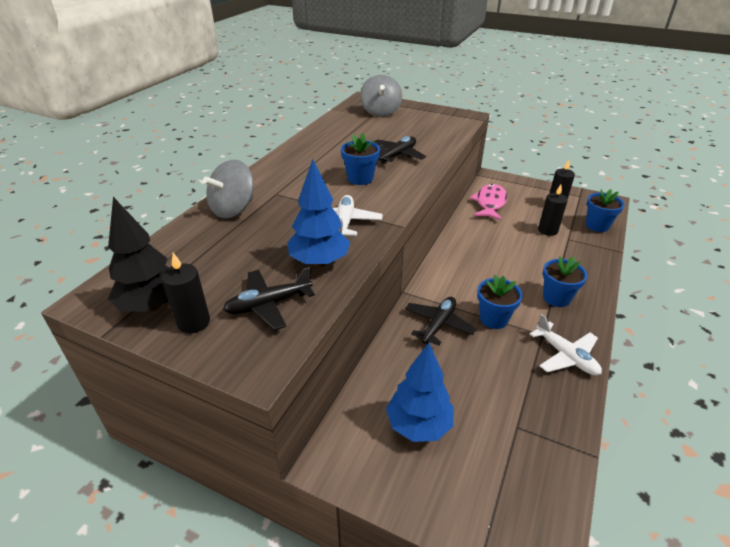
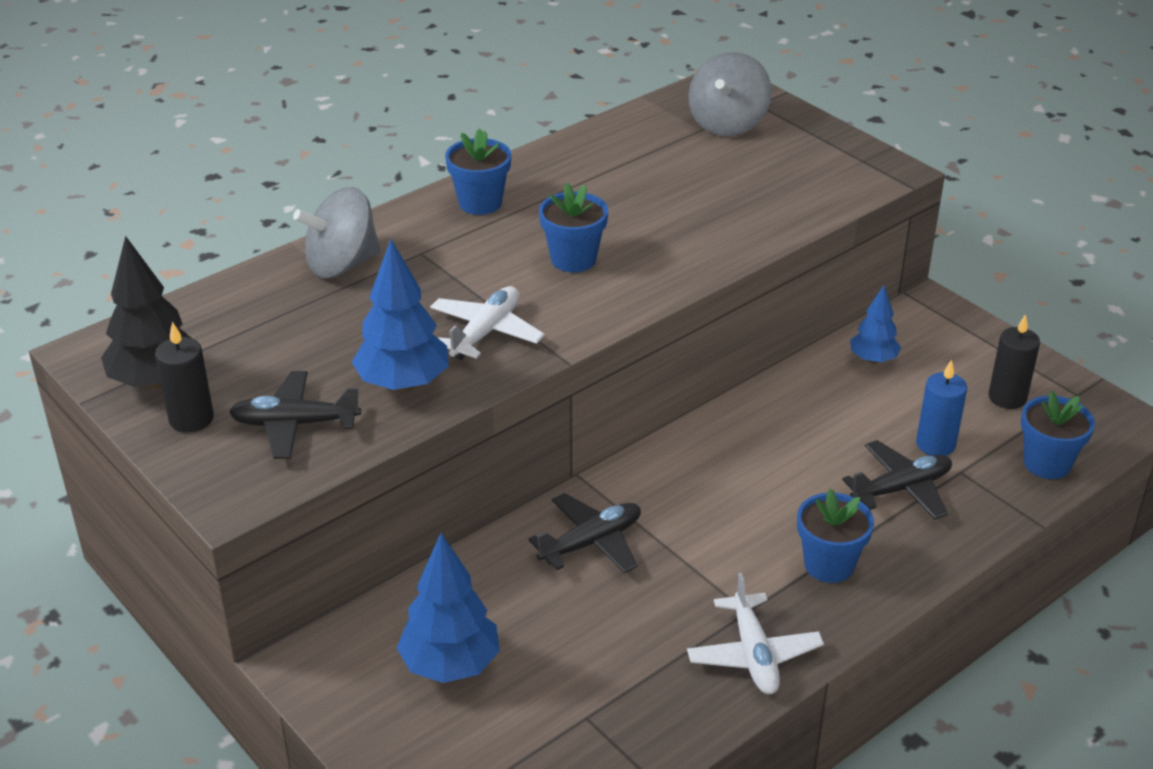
camera: 25 degrees right, 0 degrees up
black plane [374,136,426,164] -> black plane moved to [842,440,952,519]
pink fish [470,184,507,220] -> blue tree [850,285,901,364]
blue flower pot [477,275,523,329] -> blue flower pot moved to [445,128,511,215]
black candle [538,185,568,236] -> blue candle [916,360,967,456]

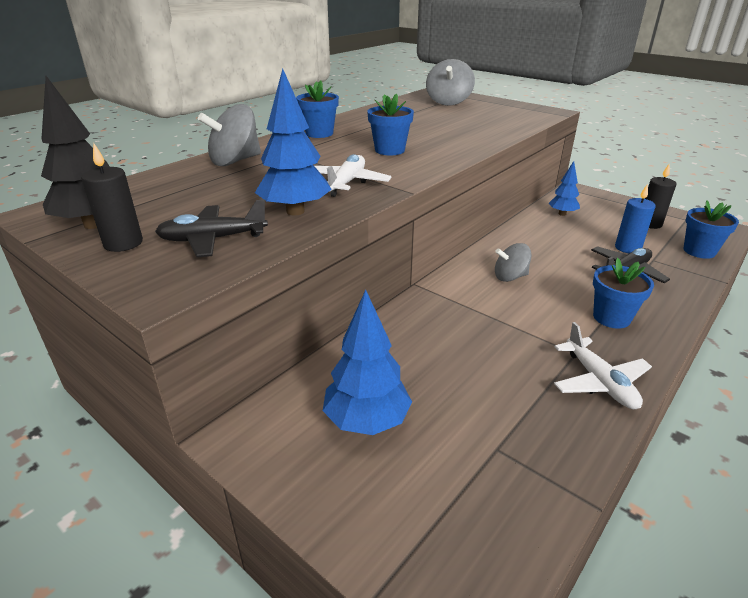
camera: 10 degrees left, 5 degrees down
black plane [528,493,641,573] -> none
none -> grey spinning top [495,243,531,282]

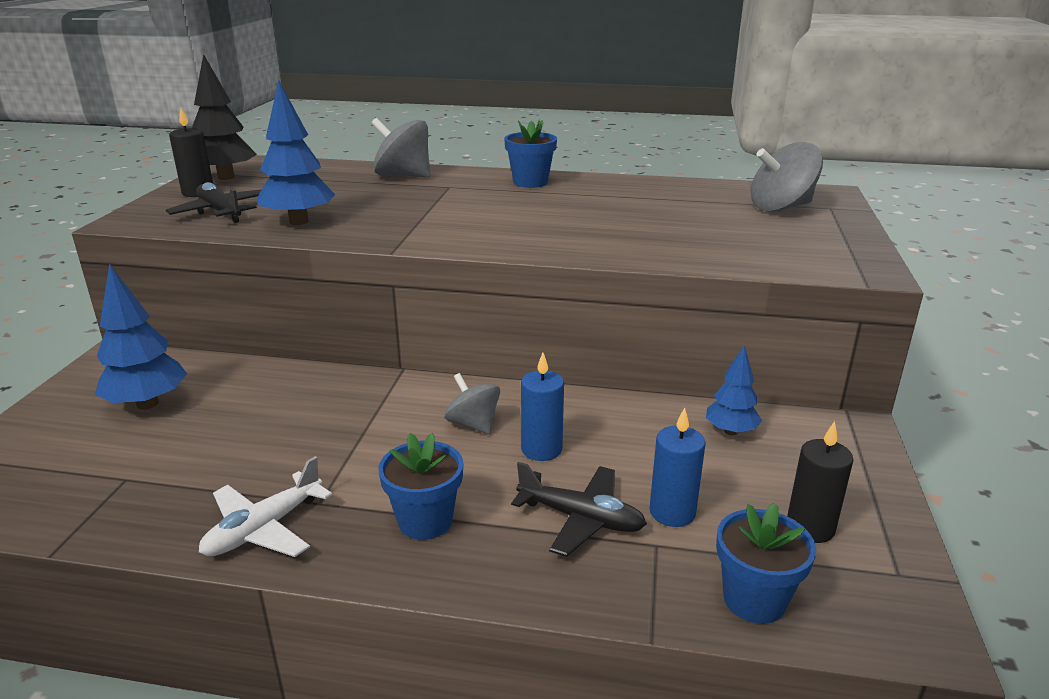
camera: 60 degrees right, 5 degrees down
white plane [315,154,392,197] -> none
blue flower pot [367,93,414,155] -> none
none -> blue candle [521,353,564,461]

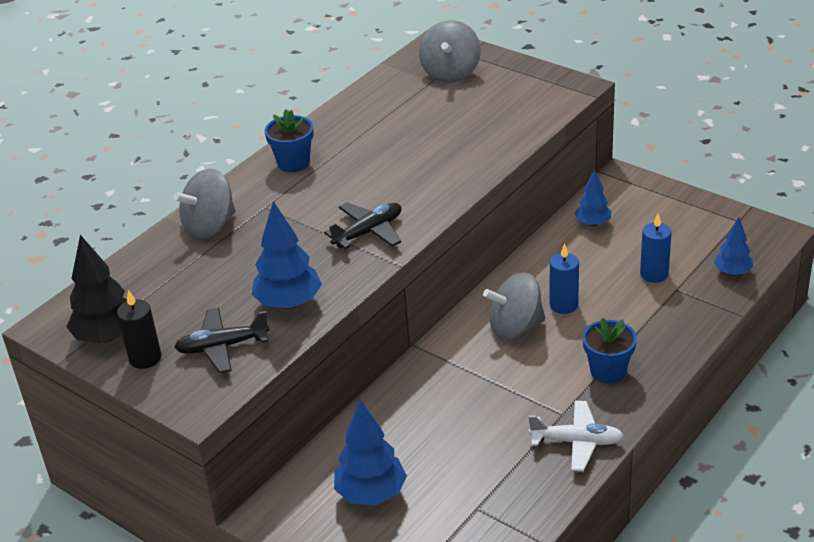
camera: 60 degrees left, 10 degrees up
white plane [199,456,333,557] -> white plane turned 60 degrees counterclockwise [529,401,624,471]
grey spinning top [444,373,500,434] -> grey spinning top [483,272,545,339], size x1.53
black plane [511,462,647,557] -> black plane moved to [324,202,401,249]
blue flower pot [716,503,816,624] -> blue tree [714,217,753,276]
black candle [787,421,853,543] -> none

